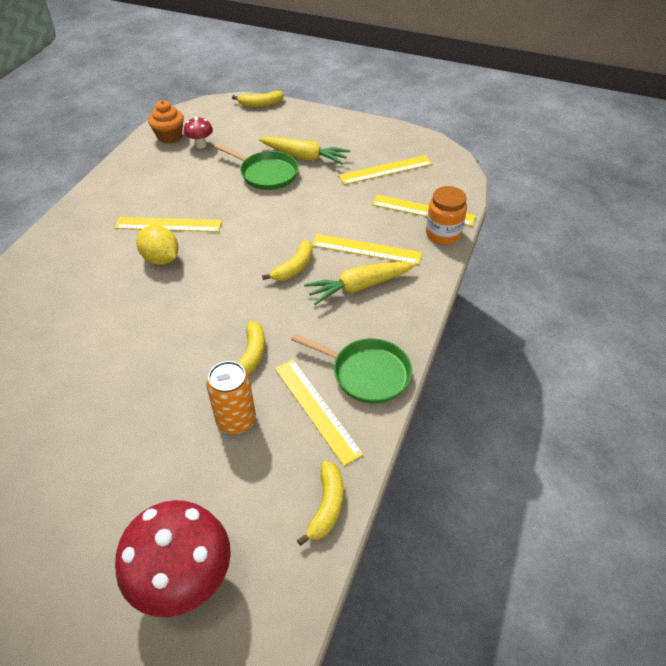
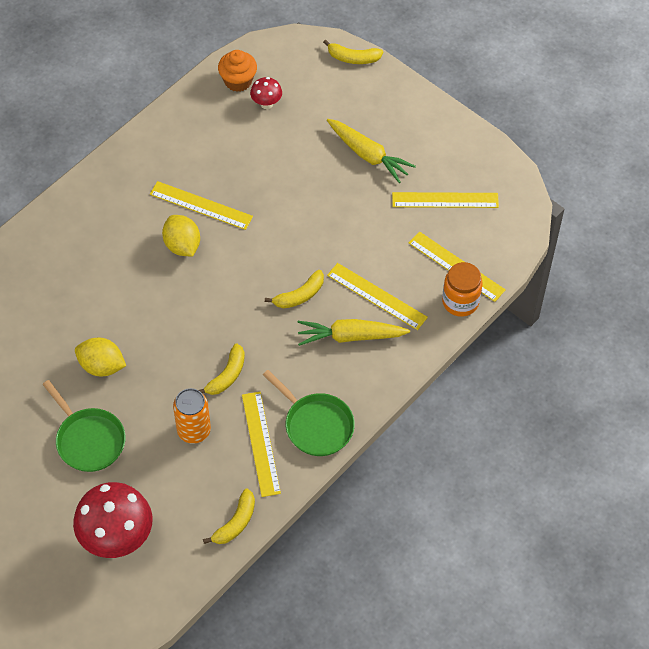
camera: 20 degrees right, 10 degrees up
green pan [214,143,299,190] -> green pan moved to [42,380,125,472]
none -> yellow lemon [75,338,126,376]

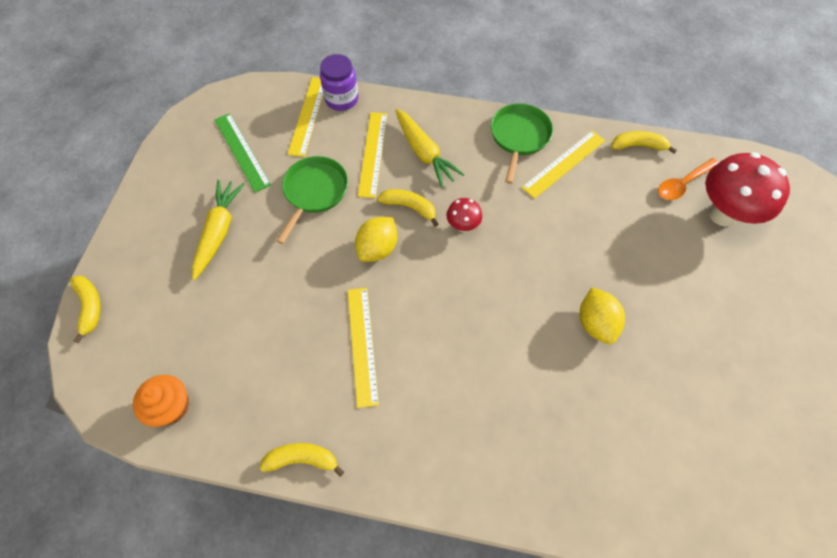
camera: 120 degrees left, 5 degrees up
green pan [42,380,125,472] -> green pan moved to [277,156,348,244]
yellow lemon [162,215,200,256] -> yellow lemon moved to [355,217,398,262]
orange can [173,388,211,444] -> none
yellow banana [199,343,245,395] -> yellow banana moved to [260,443,344,477]
red mushroom [250,77,282,109] -> red mushroom moved to [446,198,482,232]
yellow ruler [392,192,499,208] -> green ruler [214,113,271,193]
orange jar [442,262,483,317] -> purple jar [320,54,358,111]
none -> orange spoon [658,158,719,200]

